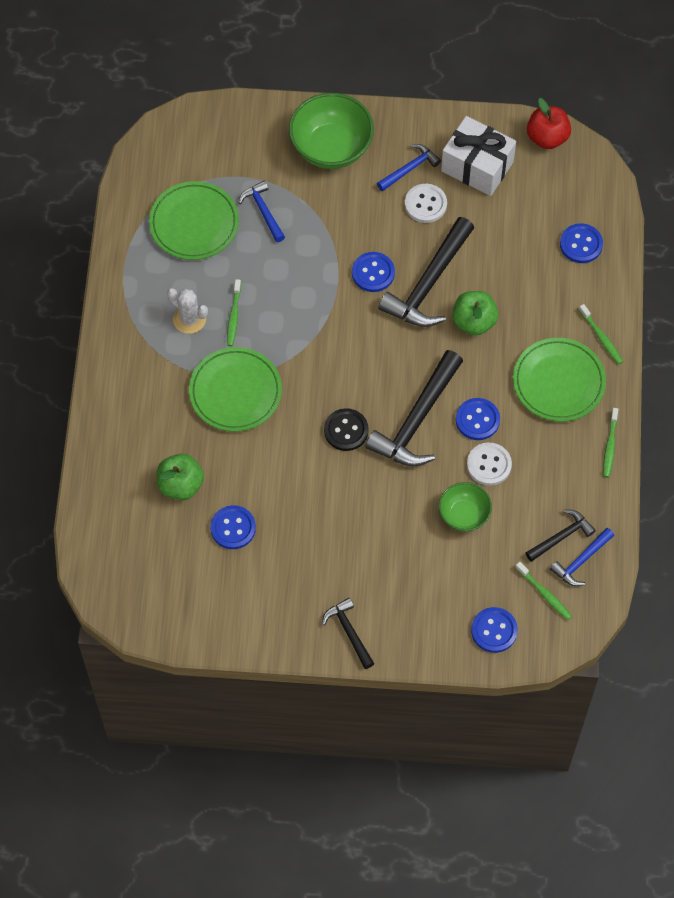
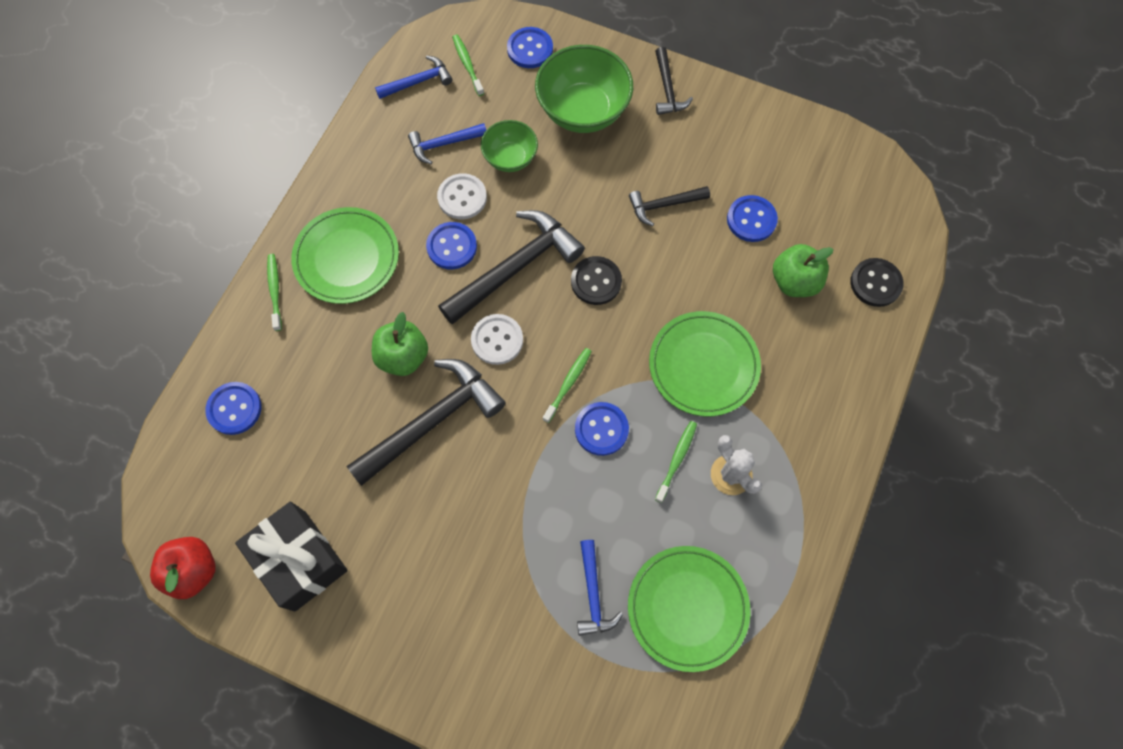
camera: 160 degrees left, 5 degrees up
green bowl [289,93,374,169] -> green bowl moved to [535,45,633,133]
blue button [352,252,395,292] -> blue button moved to [575,402,629,456]
blue hammer [377,144,441,191] -> blue hammer moved to [408,123,486,164]
white button [405,184,447,223] -> white button moved to [471,314,523,365]
white gift [441,116,516,196] -> black gift [235,502,348,611]
black hammer [526,510,596,562] -> black hammer moved to [629,186,710,226]
green toothbrush [603,408,619,477] -> green toothbrush moved to [543,348,592,423]
none -> black button [850,258,904,307]

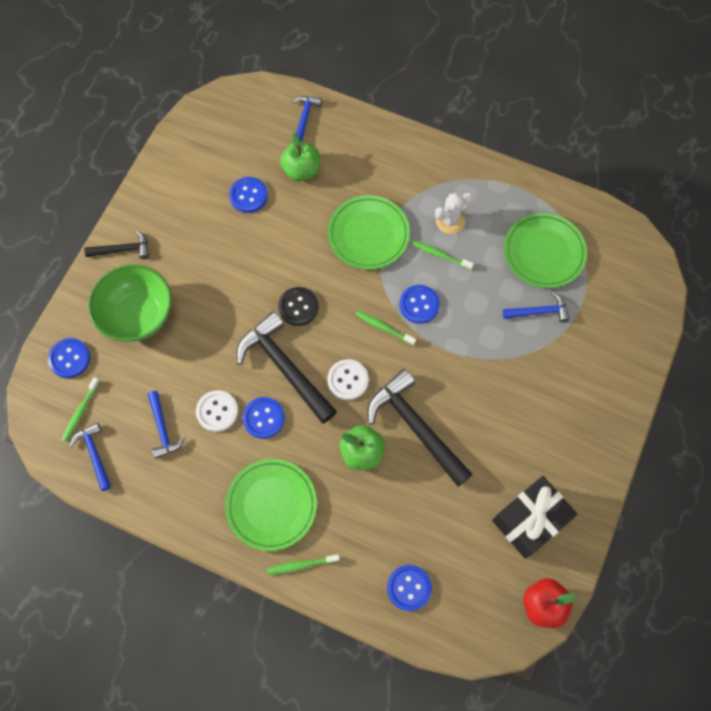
camera: 90 degrees left, 0 degrees up
green toothbrush [452,35,484,96] -> green toothbrush turned 45 degrees counterclockwise [62,377,100,442]
green bowl [481,120,538,172] -> none
black hammer [629,186,710,226] -> none
black button [850,258,904,307] -> blue hammer [291,96,322,142]

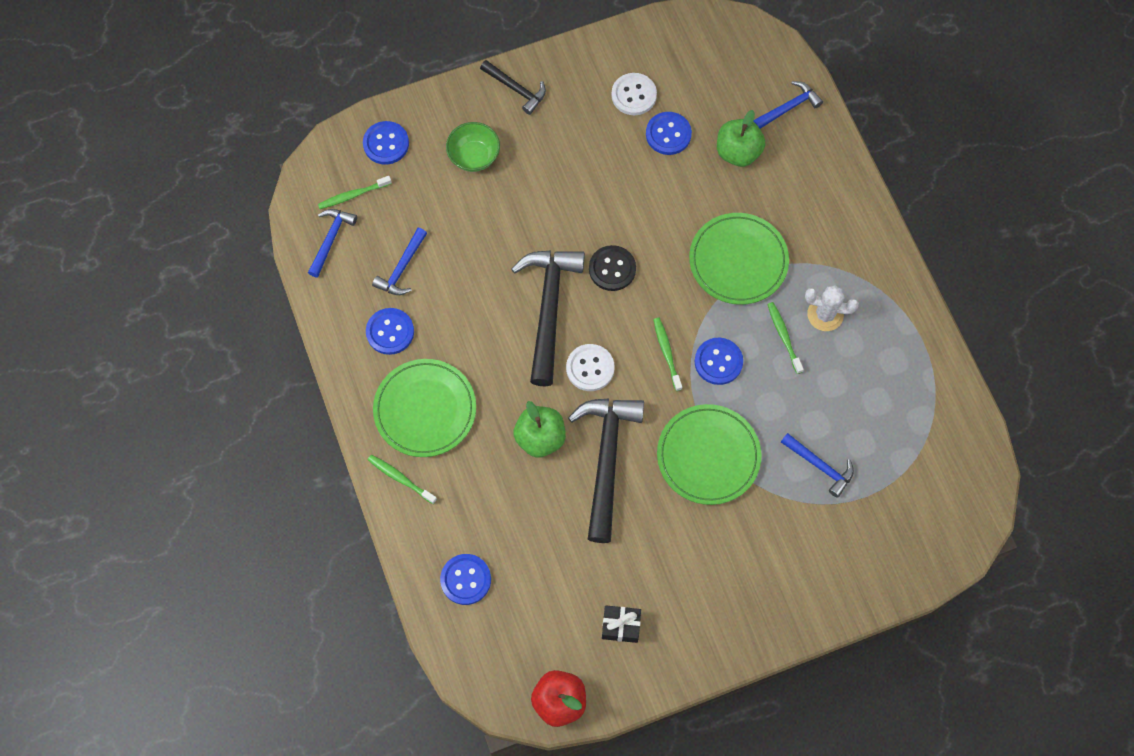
camera: 45 degrees right, 0 degrees up
green bowl [88,265,172,342] -> green bowl [446,122,500,172], size x0.58
white button [196,390,238,432] -> white button moved to [611,73,657,115]
blue button [242,397,285,439] -> blue button moved to [366,308,414,355]
black gift [492,476,578,558] -> black gift [602,605,641,643], size x0.51
green plate [504,213,587,288] -> green plate moved to [657,404,761,505]

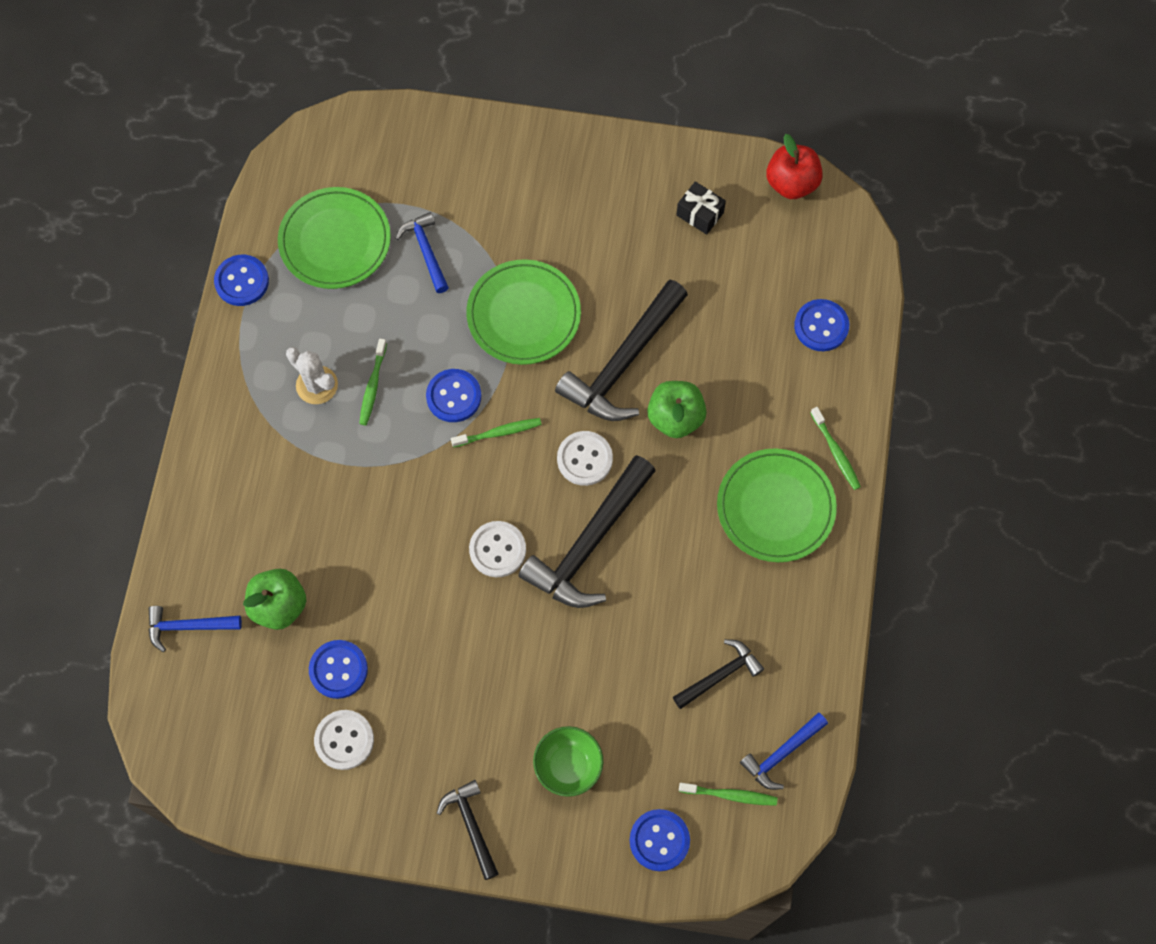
camera: 150 degrees left, 0 degrees up
blue button [366,308,414,355] -> blue button moved to [214,255,269,306]
blue hammer [372,228,427,295] -> black hammer [673,639,764,709]
black button [589,245,636,291] -> white button [469,521,526,577]
green toothbrush [653,318,682,391] -> green toothbrush turned 120 degrees counterclockwise [451,418,542,447]
green plate [689,213,789,305] -> green plate moved to [278,187,391,289]

